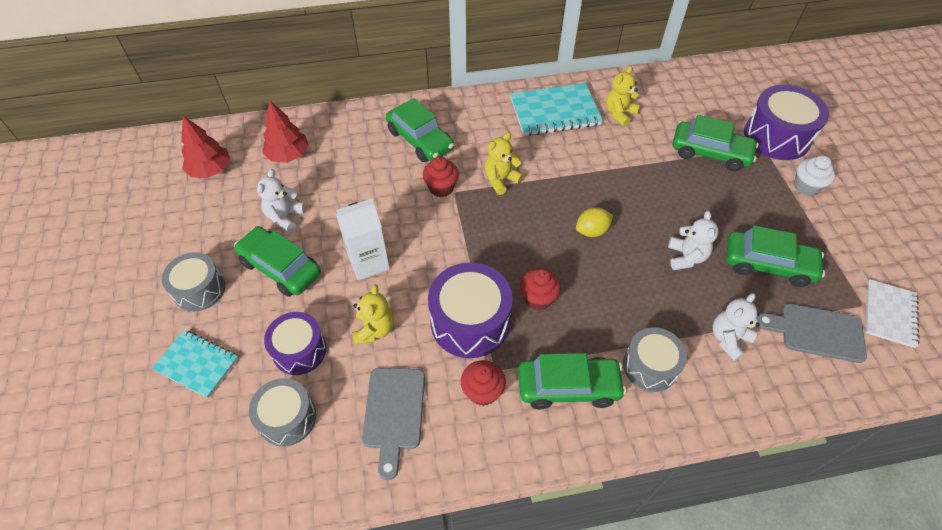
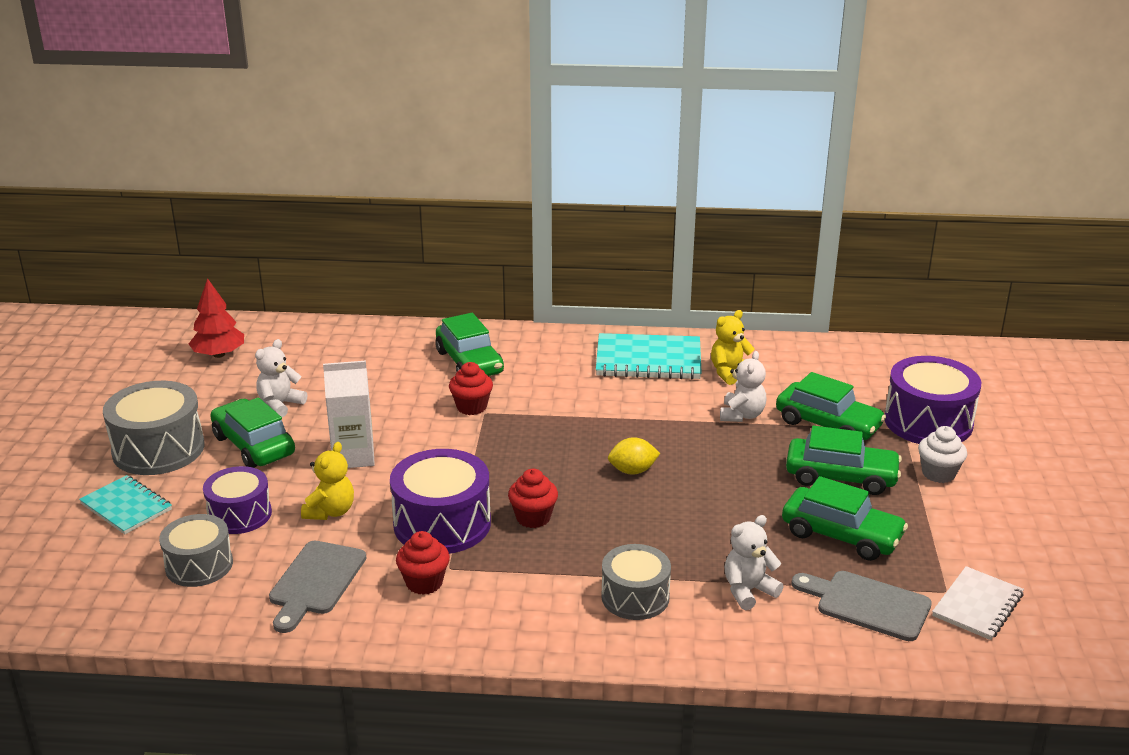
camera: 15 degrees right, 25 degrees down
grey drum [162,252,225,312] -> grey drum [103,381,205,475], size x1.54
red tree [262,100,309,163] -> none
yellow teddy bear [485,132,524,195] -> none
green car [518,353,626,409] -> green car moved to [786,426,902,495]
white teddy bear [668,211,718,270] -> white teddy bear moved to [720,351,766,422]

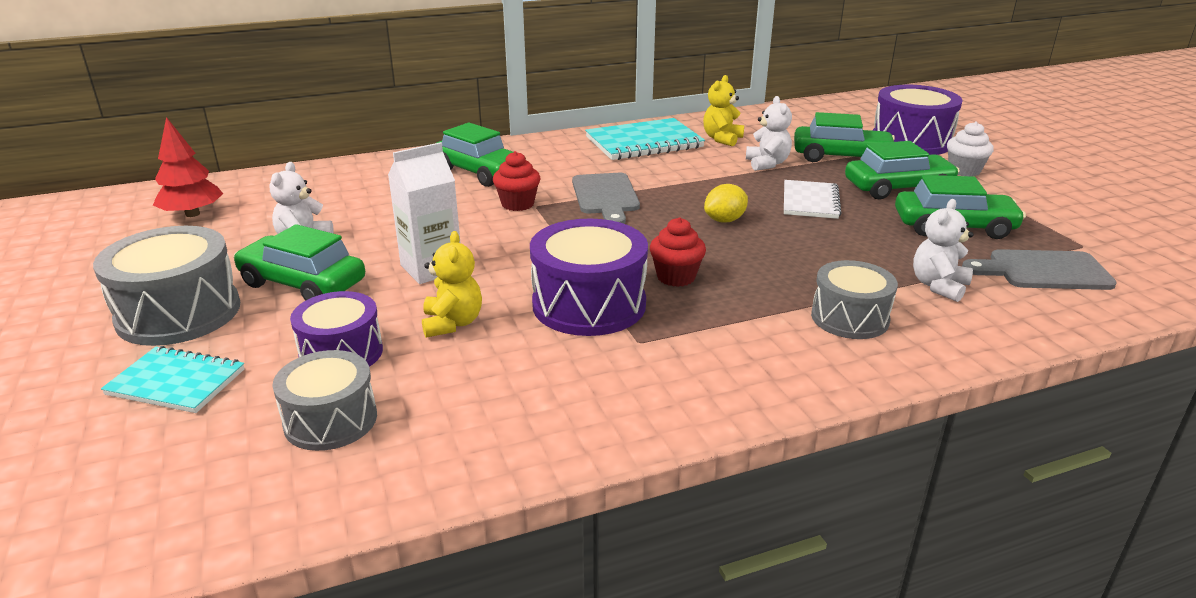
camera: 25 degrees left, 0 degrees up
grey cutting board [269,541,366,633] -> grey cutting board moved to [572,173,640,224]
red cupcake [396,531,450,595] -> none
white notebook [932,566,1024,640] -> white notebook moved to [784,180,842,219]

